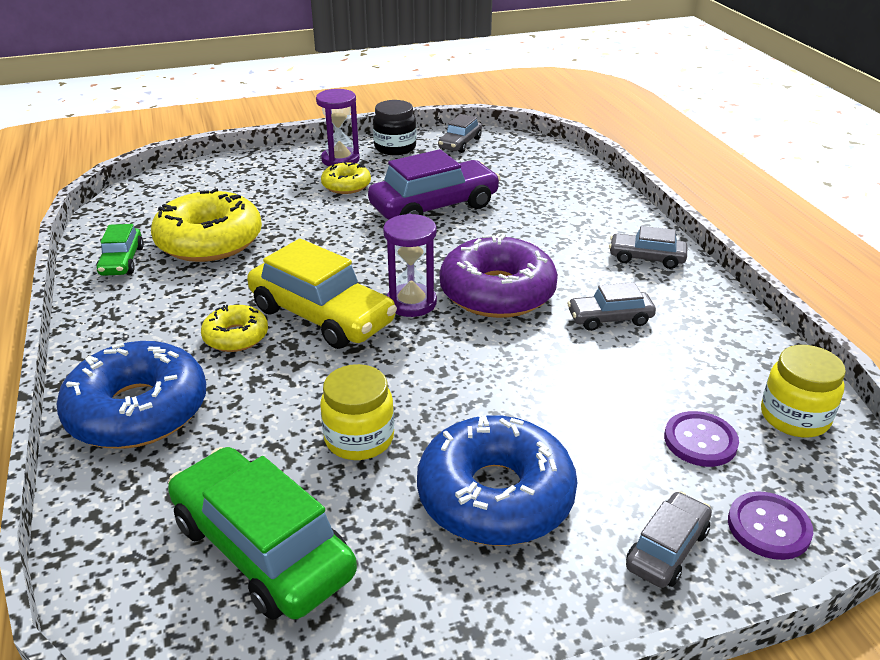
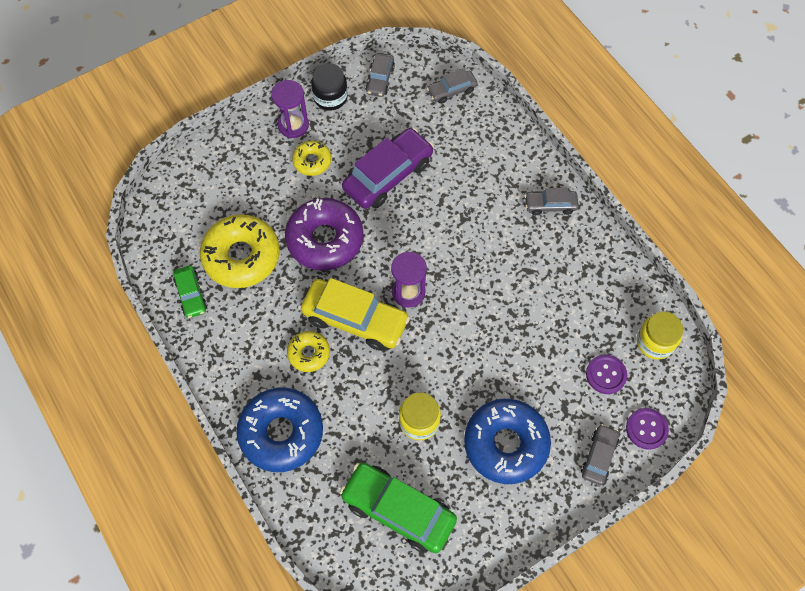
camera: 15 degrees left, 30 degrees up
purple donut [440,233,558,318] -> purple donut moved to [285,198,363,271]
grey car [567,282,656,331] -> grey car moved to [427,68,478,104]

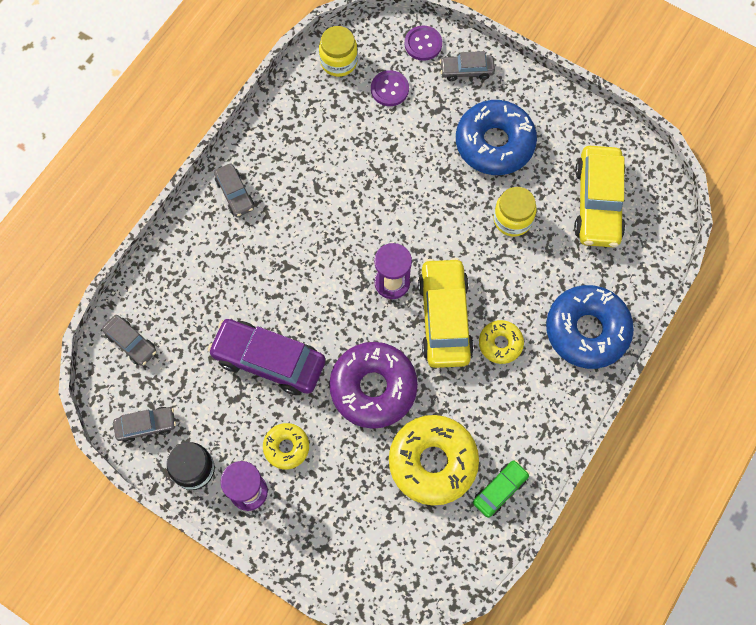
camera: 115 degrees left, 5 degrees up
green car [340,463,457,553] -> yellow car [574,146,626,247]

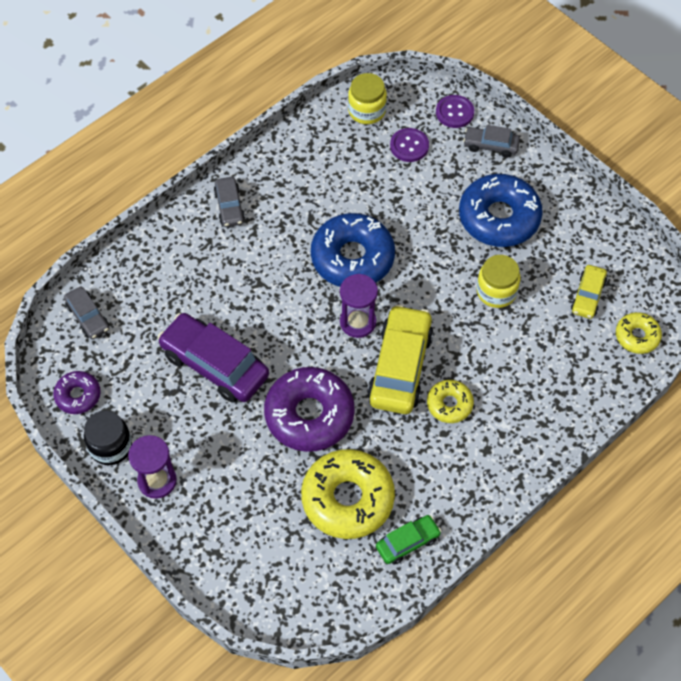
camera: 15 degrees right, 10 degrees down
grey car [113,407,176,443] -> purple donut [53,371,101,414]
yellow donut [263,423,309,469] -> yellow donut moved to [616,312,662,354]
blue donut [546,285,634,369] -> blue donut moved to [311,213,395,287]
yellow car [574,146,626,247] -> yellow car [571,265,607,319], size x0.53

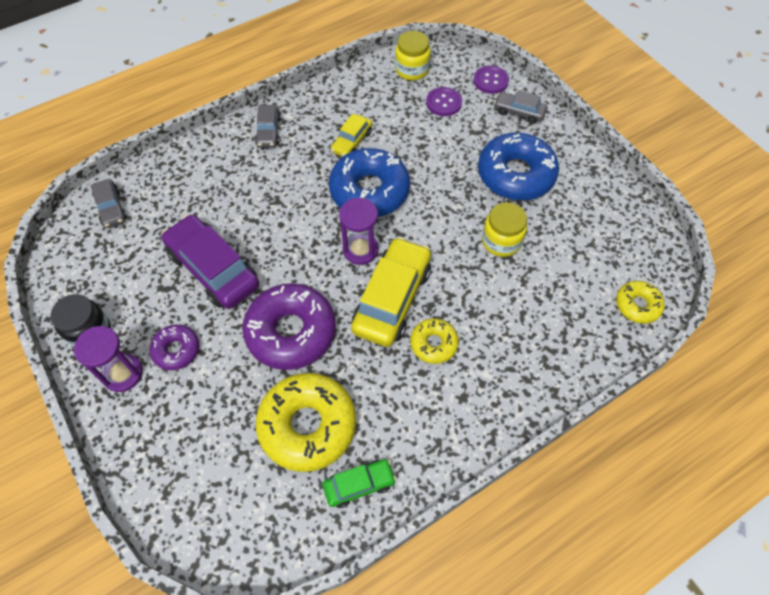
camera: 10 degrees right, 0 degrees up
purple donut [53,371,101,414] -> purple donut moved to [150,325,199,370]
yellow car [571,265,607,319] -> yellow car moved to [331,114,372,157]

